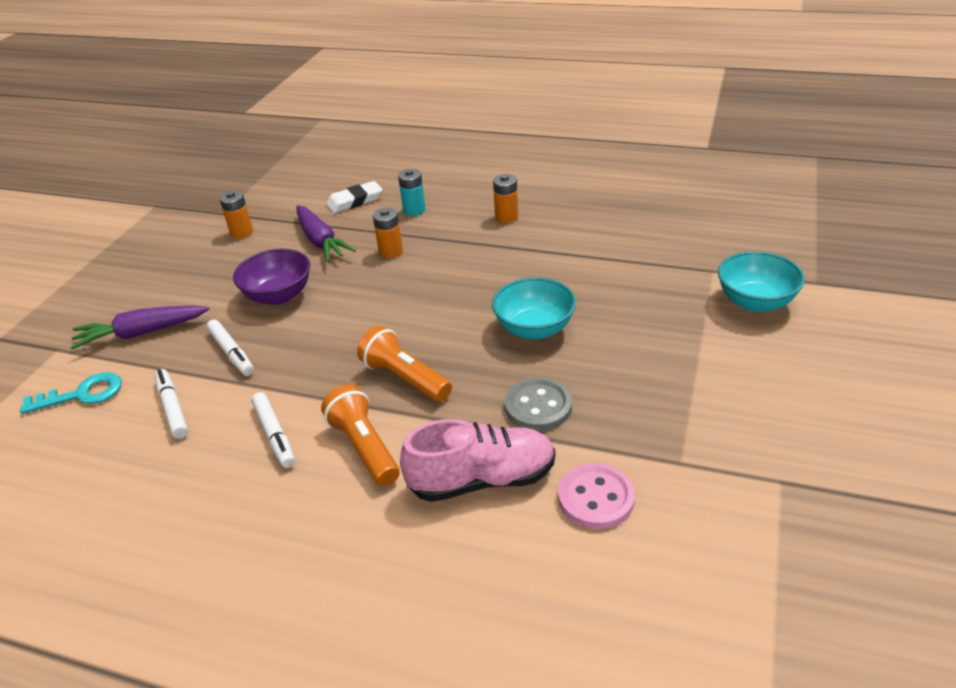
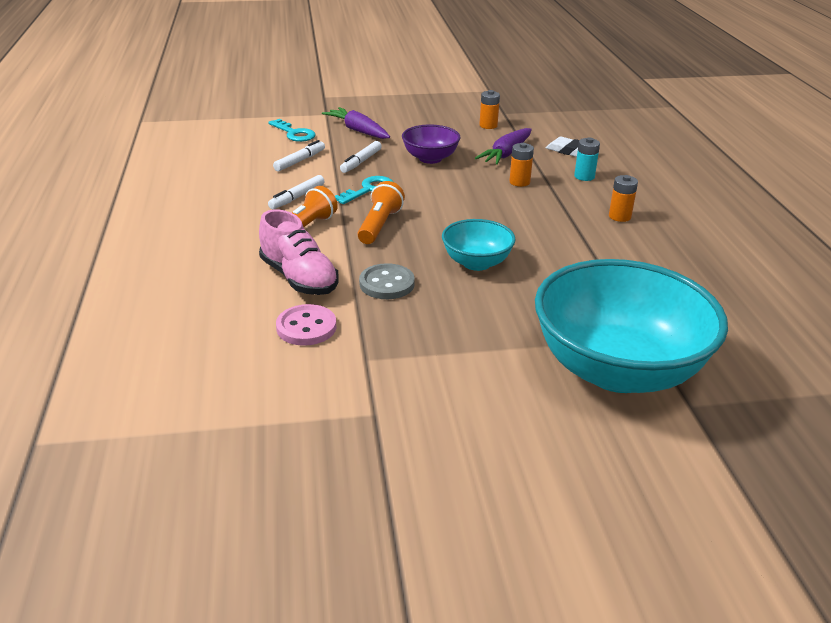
camera: 60 degrees right, 5 degrees down
turquoise bowl [718,251,805,312] -> turquoise bowl [535,259,728,393], size x2.06
none -> turquoise key [335,176,393,204]

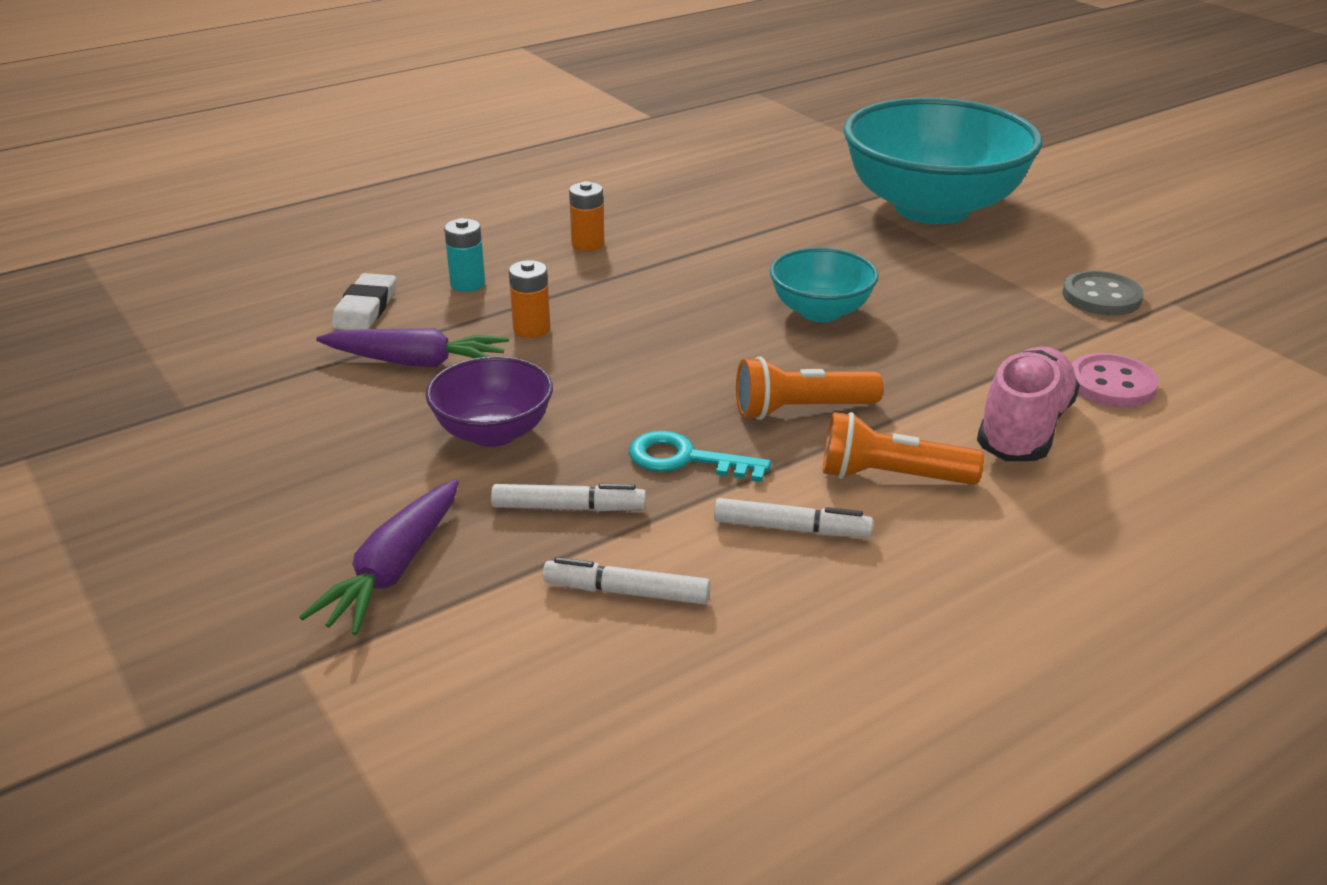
camera: 115 degrees left, 0 degrees up
turquoise key [268,119,315,142] -> none
grey button [359,263,415,299] -> grey button moved to [1063,271,1144,316]
orange battery [479,90,500,129] -> none

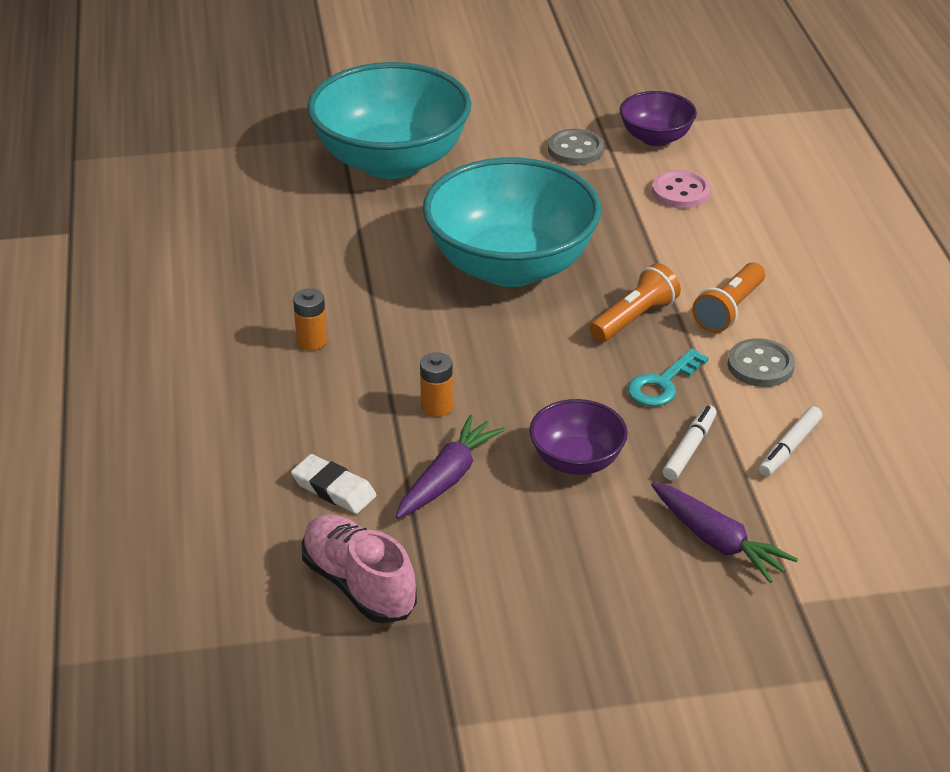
camera: 65 degrees left, 5 degrees up
turquoise battery [444,218,485,292] -> none
white marker [714,498,873,537] -> grey button [727,338,795,387]
orange flashlight [736,356,883,420] -> orange flashlight turned 150 degrees counterclockwise [589,263,681,342]
turquoise bowl [770,248,879,322] -> turquoise bowl [423,157,601,287], size x2.06
pink shoe [977,347,1080,461] -> pink shoe moved to [302,515,417,624]
none -> purple bowl [620,91,697,146]

